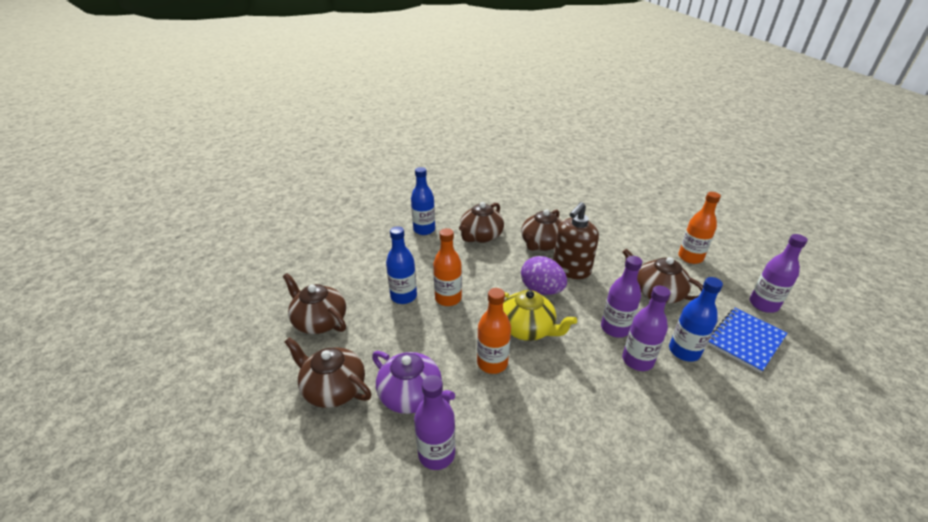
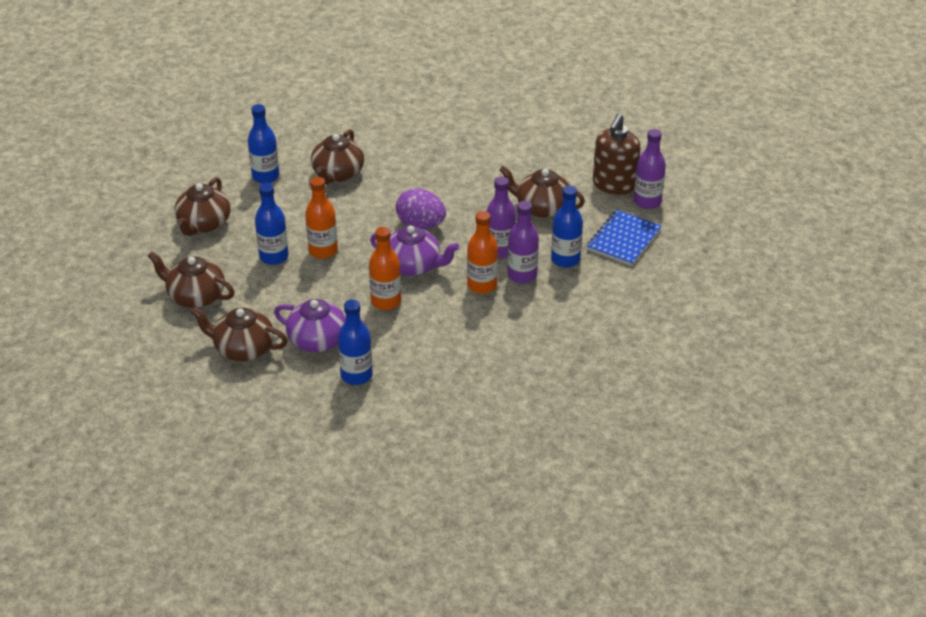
camera: 15 degrees left, 5 degrees up
purple bottle [414,375,455,470] -> blue bottle [338,299,373,385]
yellow teapot [503,290,577,341] -> purple teapot [370,226,459,276]
brown teapot [521,209,562,251] -> brown teapot moved to [174,177,231,236]
brown soap dispenser [553,202,599,279] -> brown soap dispenser moved to [593,113,641,195]
orange bottle [678,192,721,264] -> orange bottle moved to [467,211,498,294]

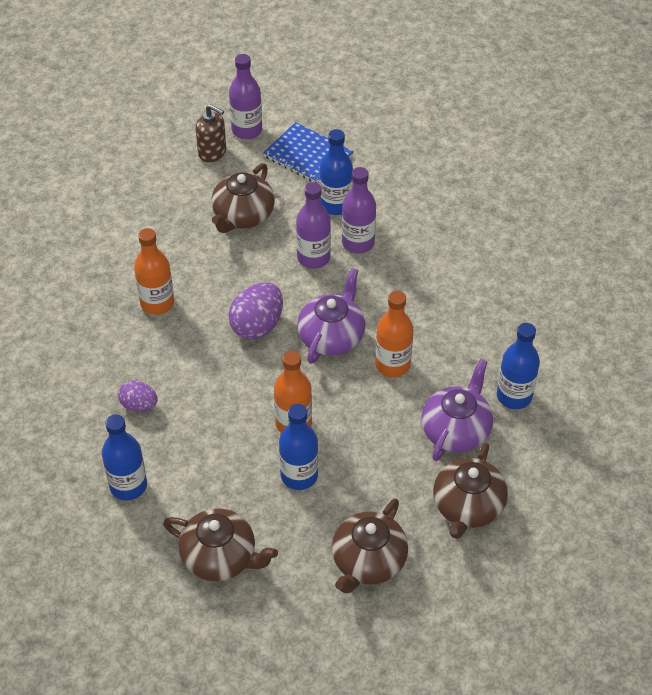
camera: 85 degrees left, 10 degrees up
brown teapot [311,129,364,184] -> purple egg [118,380,158,412]
orange bottle [467,211,498,294] -> orange bottle moved to [134,228,174,315]
brown soap dispenser [593,113,641,195] -> brown soap dispenser [196,104,226,162], size x0.65

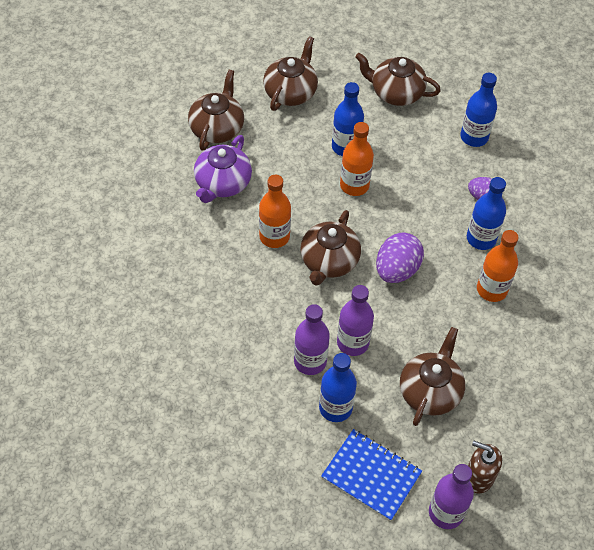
camera: 175 degrees right, 5 degrees up
purple teapot [297,268,365,364] -> brown teapot [300,210,361,286]
blue bottle [497,323,540,409] -> blue bottle moved to [467,177,506,250]

